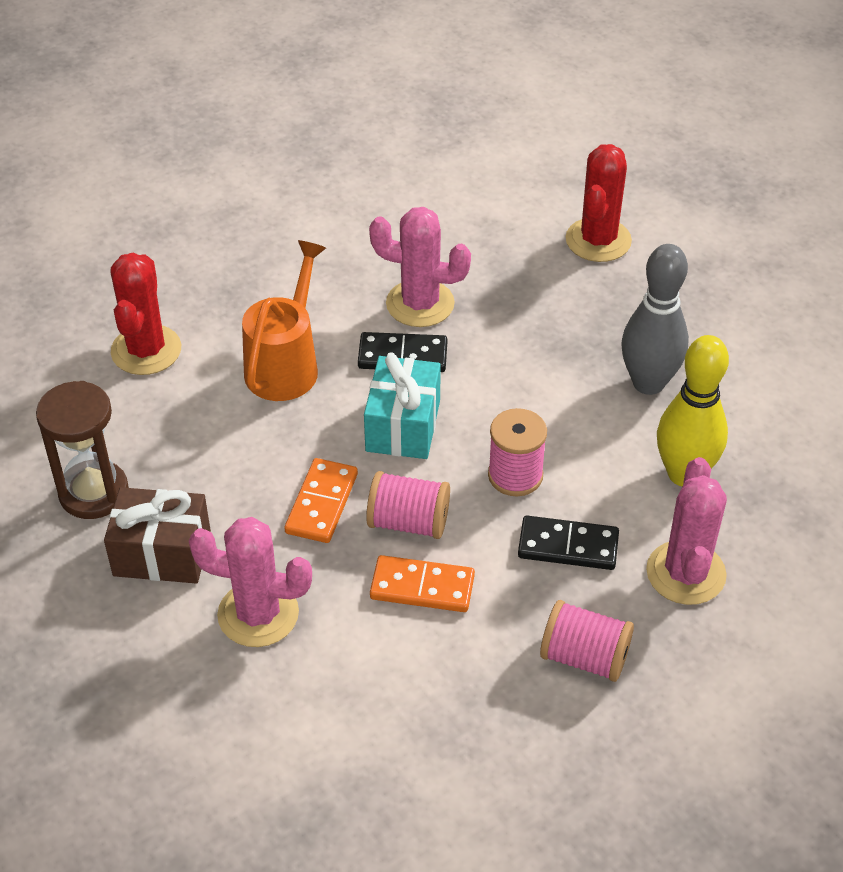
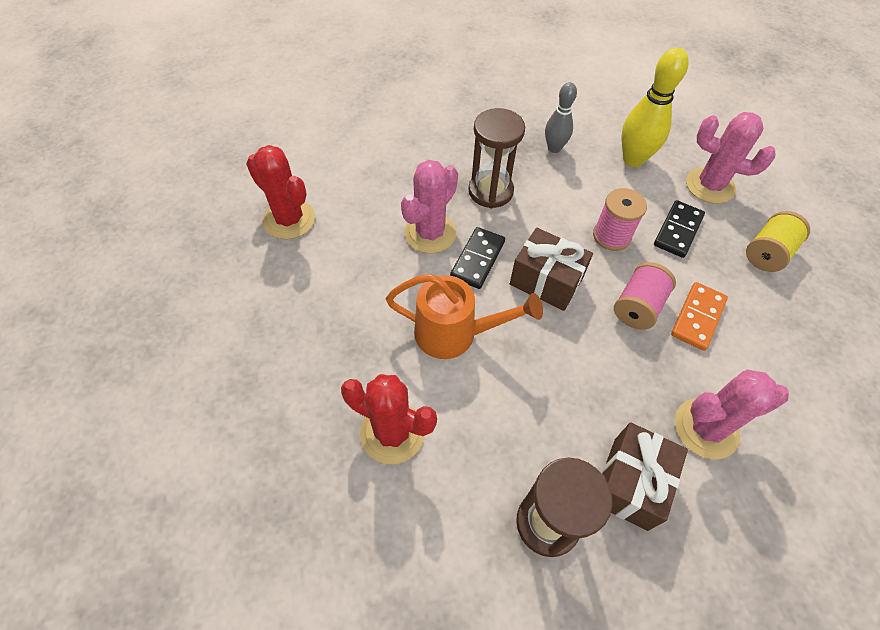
camera: 70 degrees left, 10 degrees up
pink cactus [189,517,312,647] -> pink cactus turned 45 degrees clockwise [675,370,789,459]
orange watering can [242,240,326,401] -> orange watering can turned 150 degrees clockwise [386,274,543,359]
orange domino [284,458,358,543] -> none
turquoise gift [364,354,441,459] -> brown gift [510,228,593,311]
pink spool [540,600,634,682] -> yellow spool [746,211,810,272]
red cactus [566,144,632,262] -> red cactus moved to [246,145,315,239]
grey bowling pin [621,244,689,395] -> grey bowling pin [545,82,577,153], size x0.63
none -> brown hourglass [468,108,525,208]

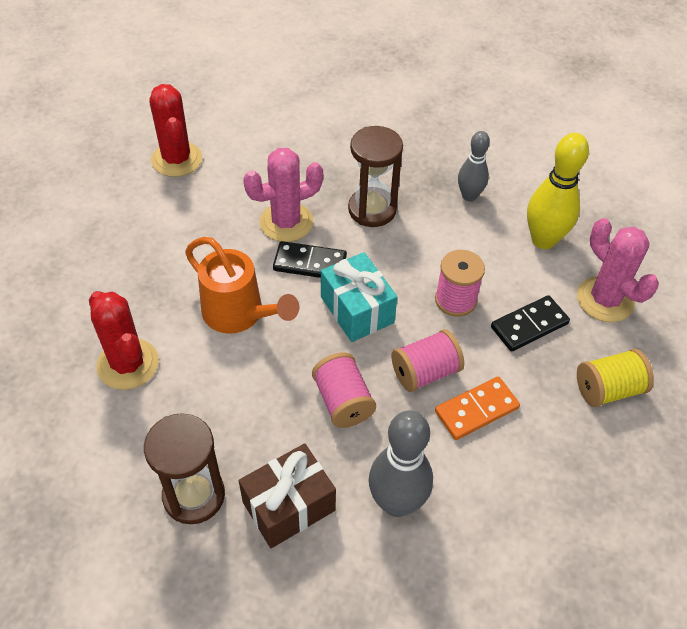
camera: 30 degrees right, 5 degrees down
black domino [450,227,505,289] -> black domino turned 45 degrees clockwise [273,241,347,278]
brown gift [510,228,593,311] -> turquoise gift [321,252,397,342]
pink cactus [675,370,789,459] -> grey bowling pin [369,410,433,517]
none -> pink spool [312,352,376,428]

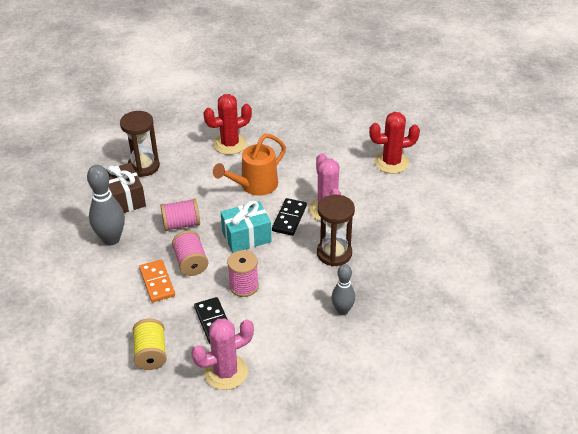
camera: 100 degrees right, 10 degrees down
yellow bowling pin [527,133,589,249] -> none

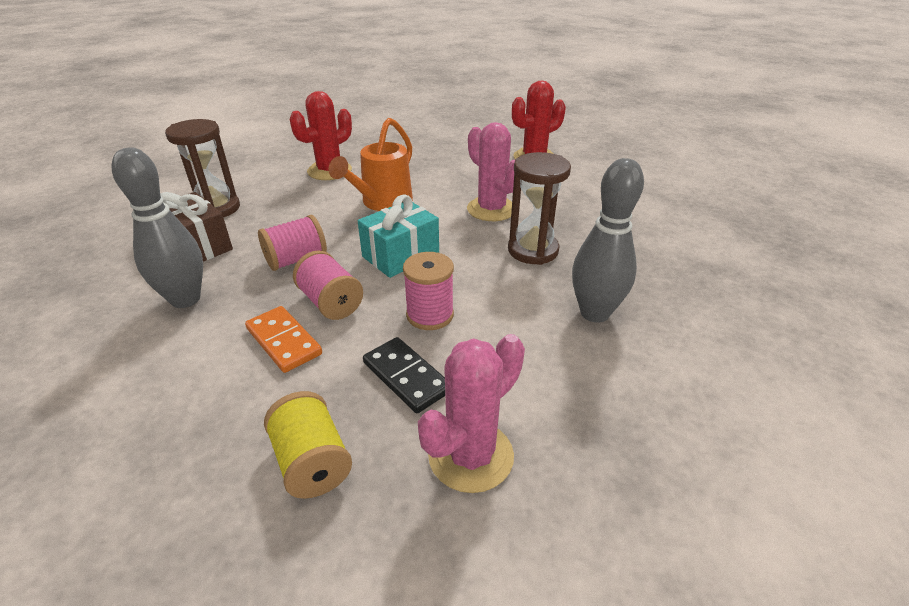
camera: 20 degrees left, 5 degrees down
black domino [272,198,307,236] -> none
grey bowling pin [332,264,355,315] -> grey bowling pin [572,158,644,322], size x1.59

